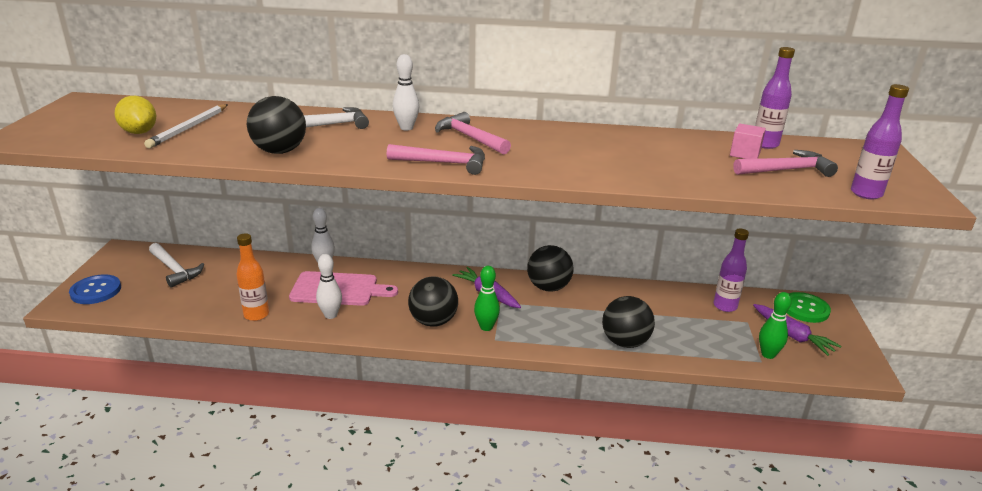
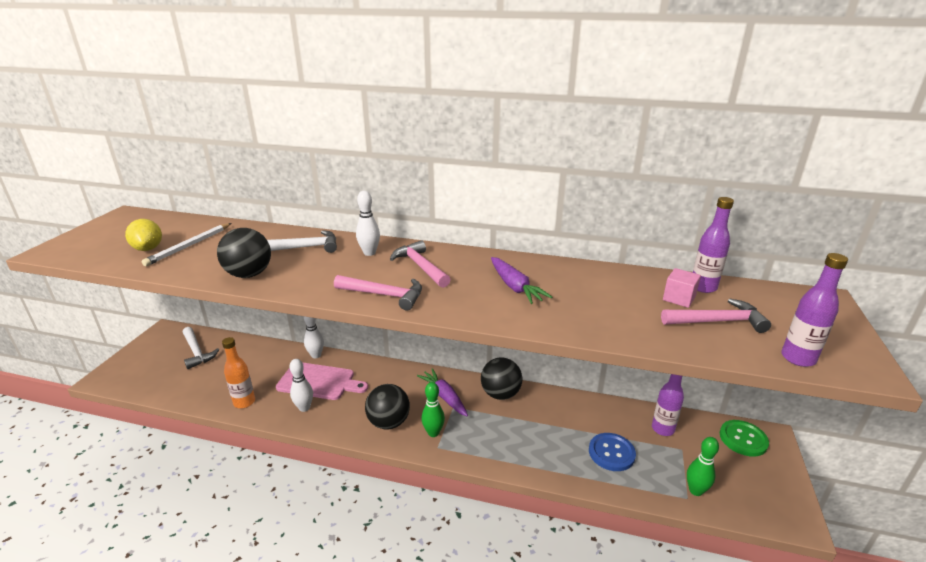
camera: 10 degrees right, 0 degrees up
blue button [69,274,121,304] -> blue button moved to [589,433,636,471]
black ball [602,296,655,348] -> none
purple carrot [753,304,841,356] -> purple carrot moved to [491,257,552,304]

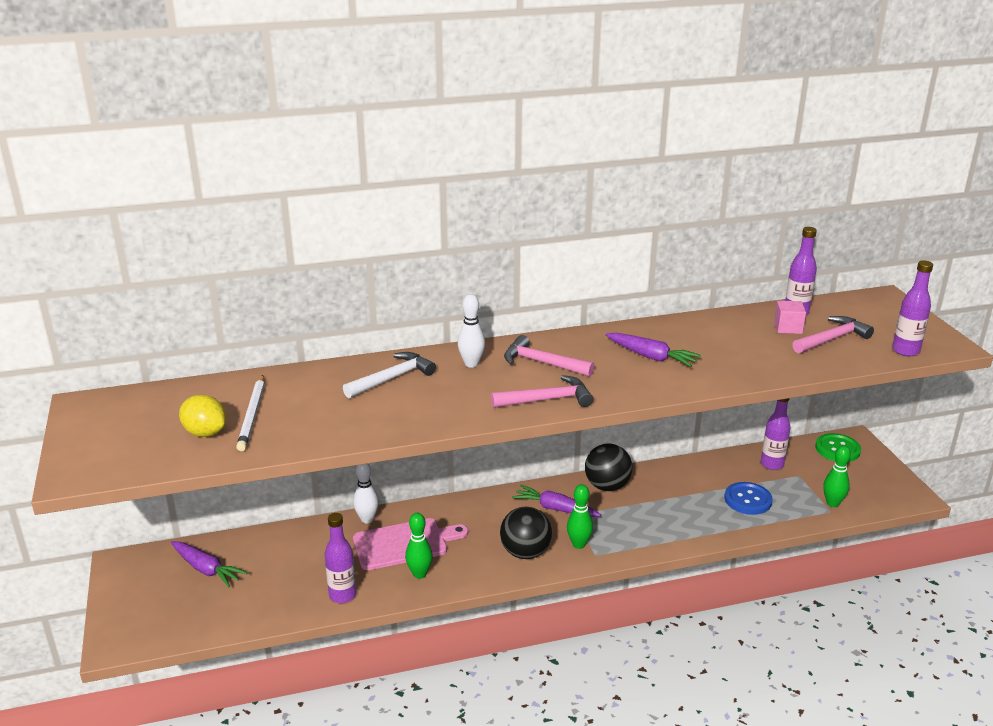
camera: 30 degrees left, 0 degrees up
white hammer [183,327,219,369] -> purple carrot [171,541,247,587]
black ball [217,228,271,278] -> none
orange bottle [222,337,255,408] -> purple bottle [325,513,356,603]
white bowling pin [290,359,313,412] -> green bowling pin [405,513,433,579]

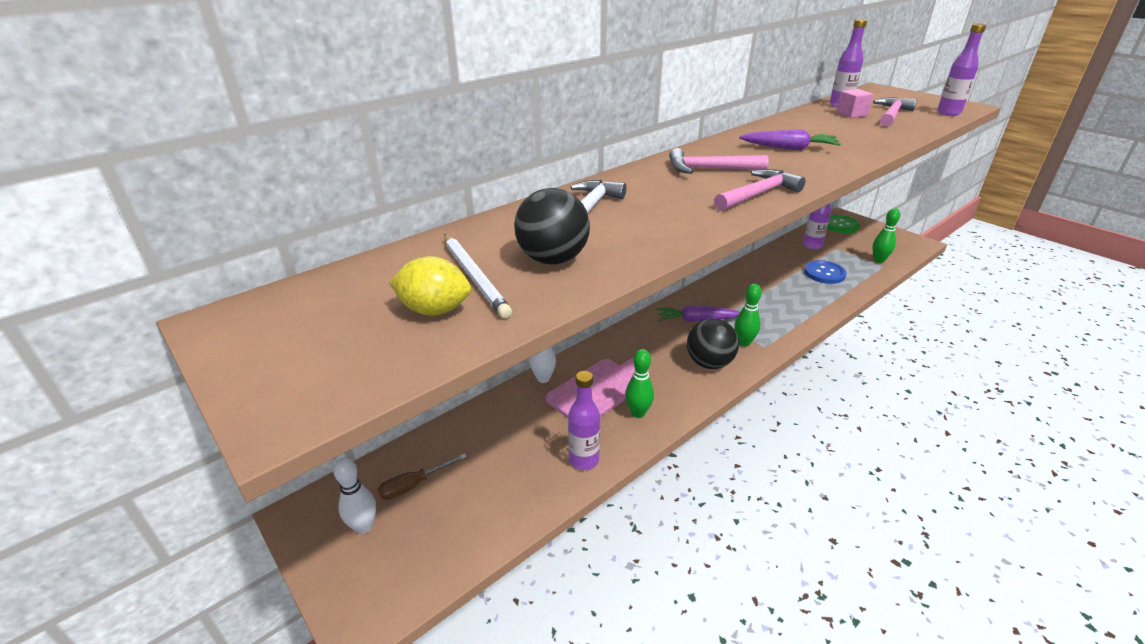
camera: 25 degrees left, 5 degrees up
purple carrot [171,541,247,587] -> brown screwdriver [378,454,467,500]
white bowling pin [458,294,485,368] -> white bowling pin moved to [333,458,376,534]
black ball [585,444,632,491] -> black ball moved to [514,188,590,265]

